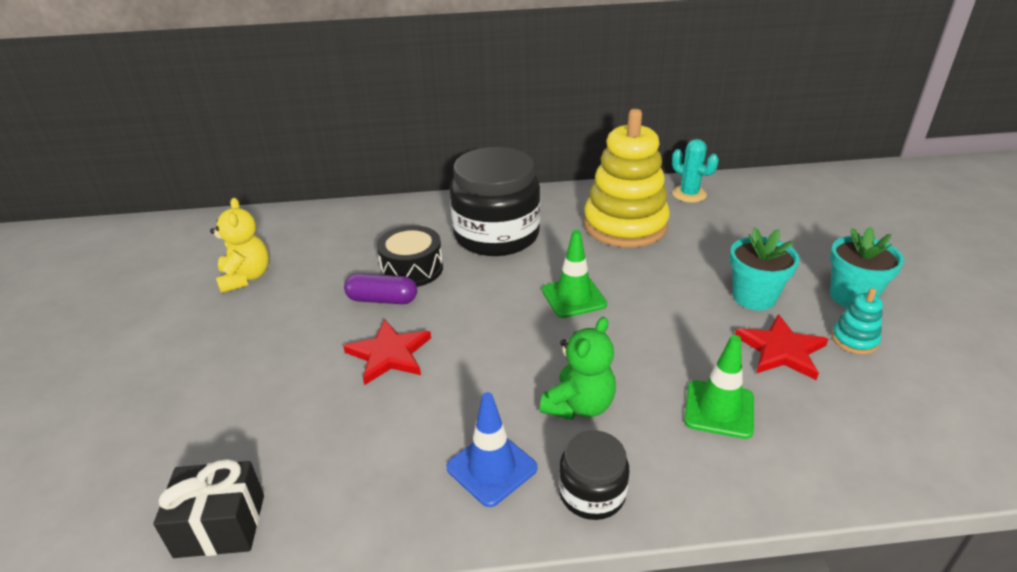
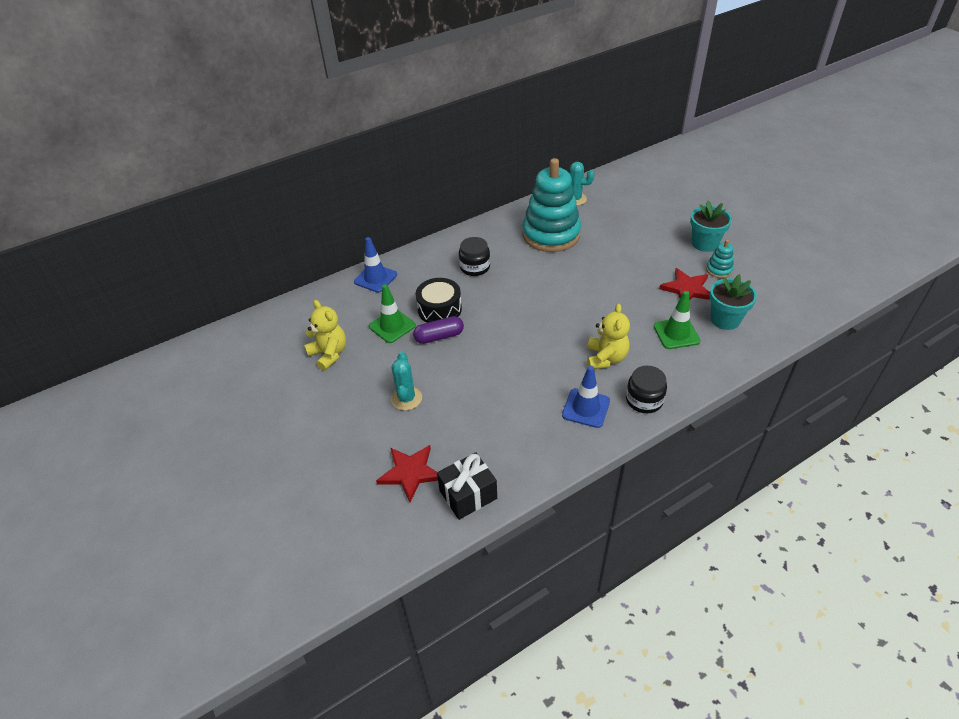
camera: 25 degrees left, 10 degrees up
red star [343,319,431,385] -> red star moved to [376,445,438,502]
black jar [450,147,540,256] -> black jar [459,237,490,276], size x0.50
green teddy bear [540,317,616,420] -> yellow teddy bear [587,304,630,369]
green traffic cone [542,230,607,318] -> green traffic cone moved to [369,284,416,343]
yellow stacking toy [584,109,670,248] -> turquoise stacking toy [522,158,581,252]
turquoise flower pot [730,227,799,311] -> turquoise flower pot moved to [709,275,757,330]
none -> blue traffic cone [354,237,397,293]
none -> turquoise cactus [391,352,422,410]

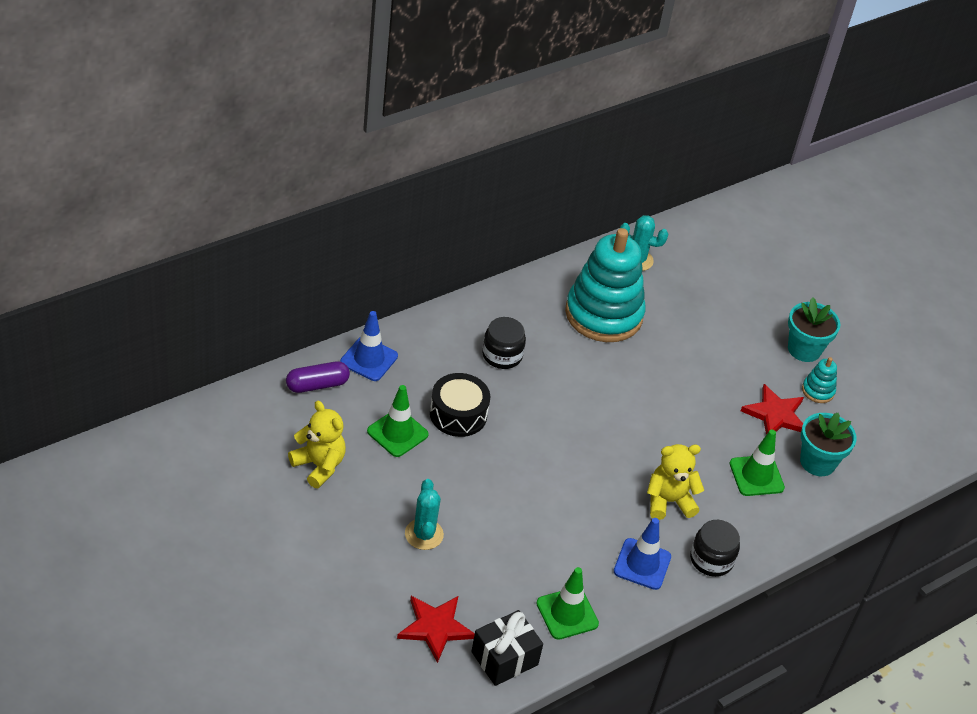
camera: 10 degrees left, 0 degrees up
purple capsule [413,316,464,344] -> purple capsule moved to [286,361,350,393]
yellow teddy bear [587,304,630,369] -> yellow teddy bear turned 105 degrees counterclockwise [647,444,704,520]
none -> green traffic cone [536,567,599,640]

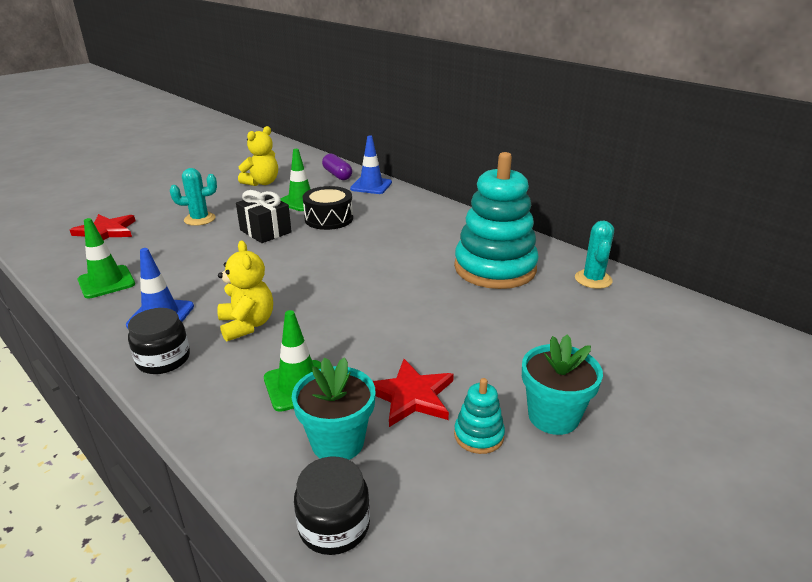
camera: 85 degrees right, 15 degrees down
black gift [471,610,543,686] -> black gift moved to [236,190,292,243]
black jar [482,317,526,369] -> black jar moved to [294,456,370,555]

